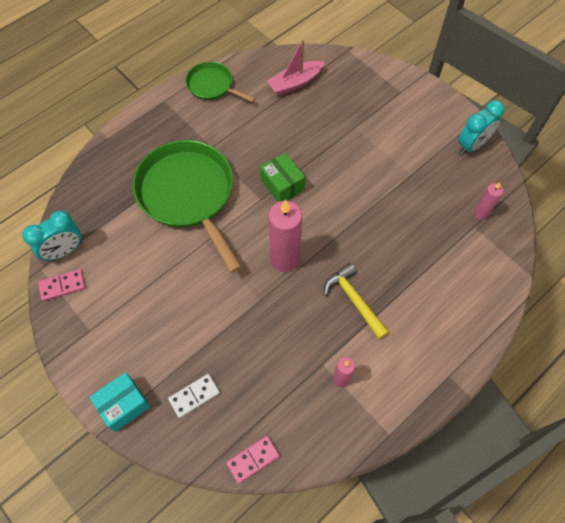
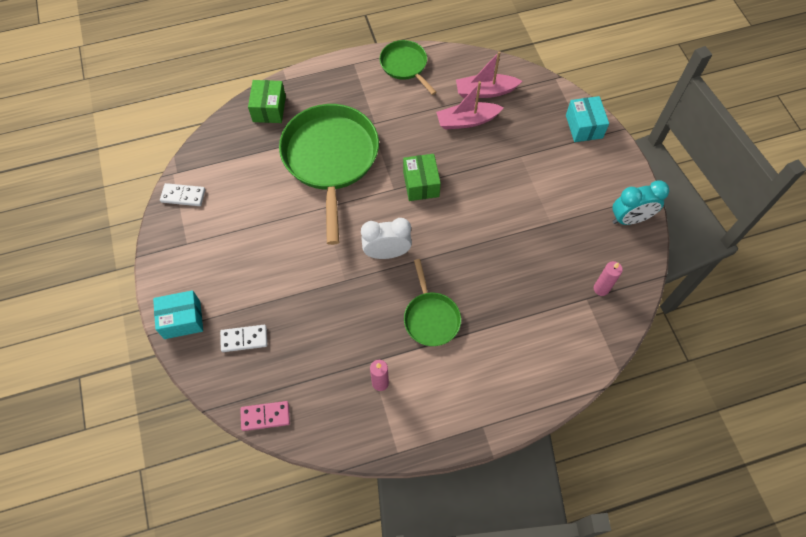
camera: 25 degrees right, 0 degrees up
turquoise clock [22,210,82,261] -> none
pink domino [38,269,86,301] -> white domino [160,183,205,206]
pink candle [269,199,302,272] -> white clock [361,218,412,259]
yellow hammer [324,263,389,339] -> green pan [404,259,461,346]
none -> green box [248,80,286,123]
none -> pink boat [436,81,504,130]
none -> turquoise box [566,96,609,142]

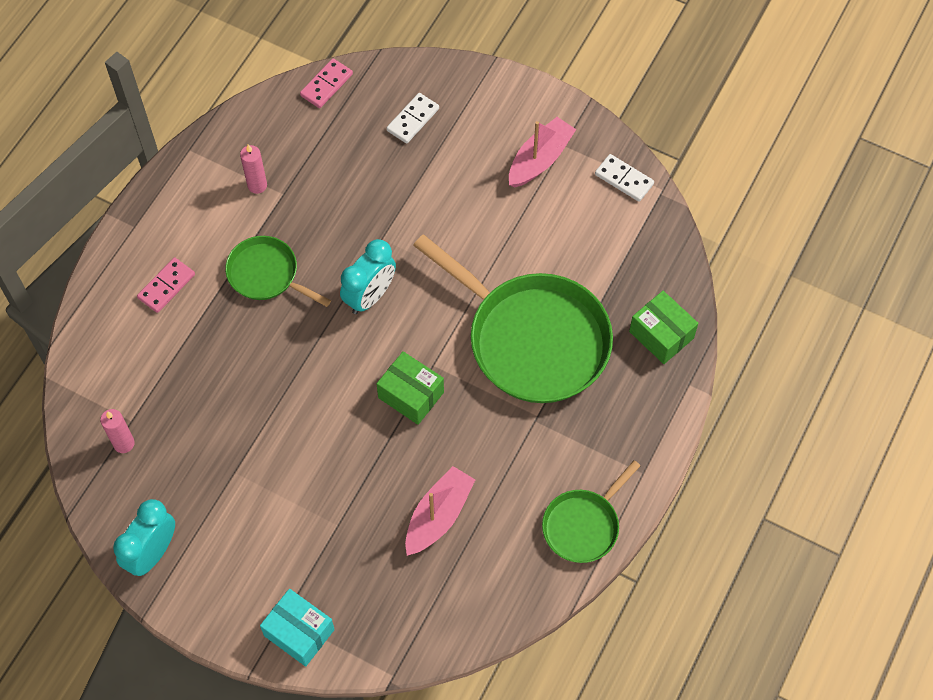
camera: 135 degrees right, 0 degrees up
turquoise box [153,290,203,339] -> none
white domino [160,183,205,206] -> white domino turned 75 degrees clockwise [595,154,654,202]
white clock [361,218,412,259] -> turquoise clock [340,239,396,314]
green pan [380,40,436,95] -> green pan turned 120 degrees clockwise [542,460,641,563]
pink boat [456,51,522,98] -> pink boat moved to [509,117,576,188]
none -> pink domino [137,257,195,313]

